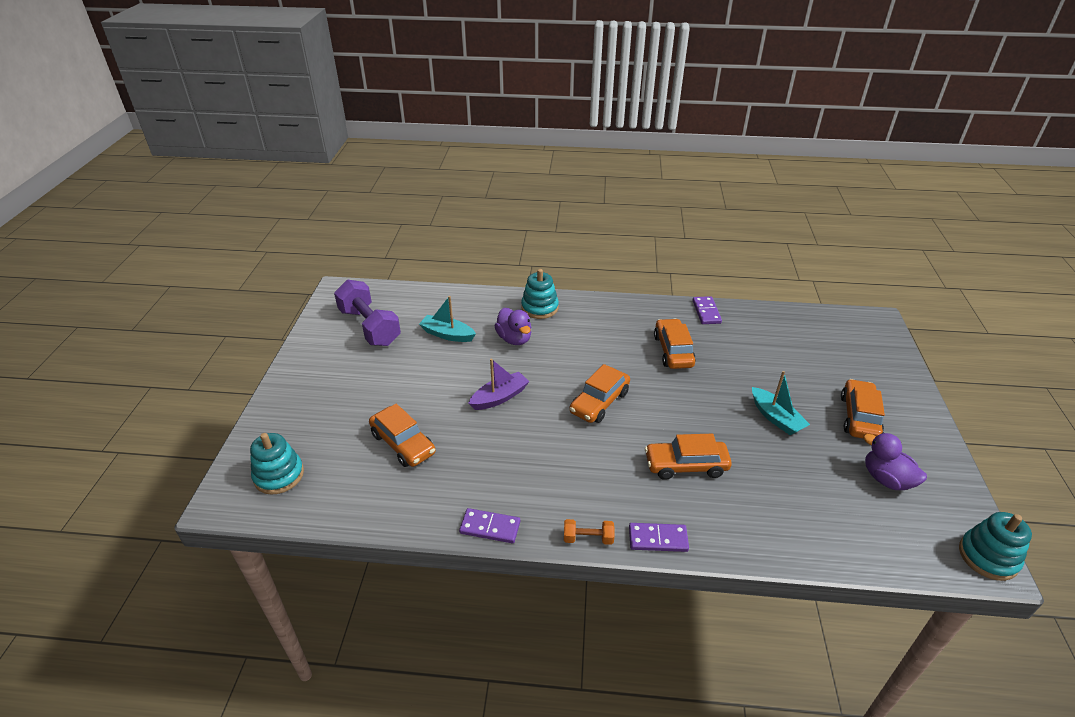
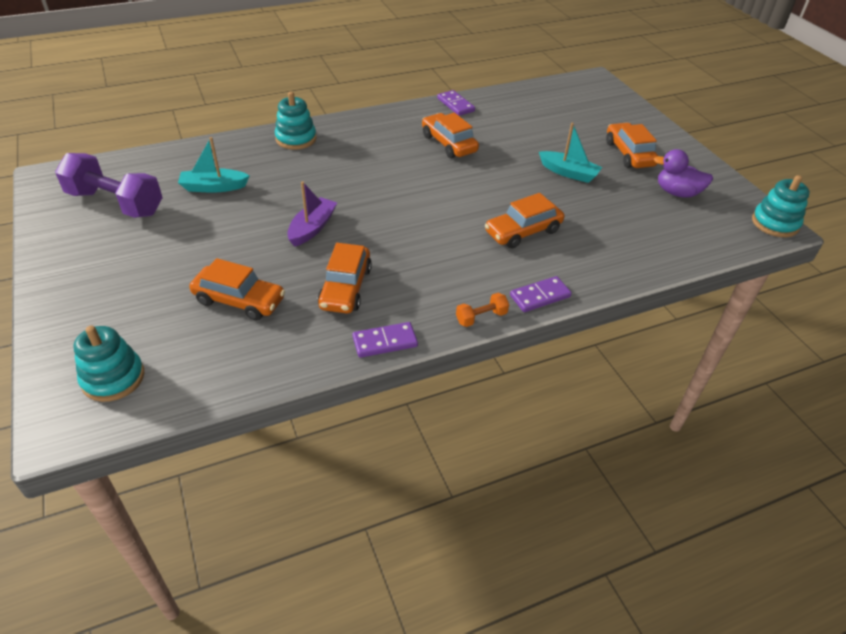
camera: 30 degrees left, 5 degrees up
purple duck [494,308,531,345] -> none
orange car [570,364,630,423] -> orange car moved to [318,243,372,313]

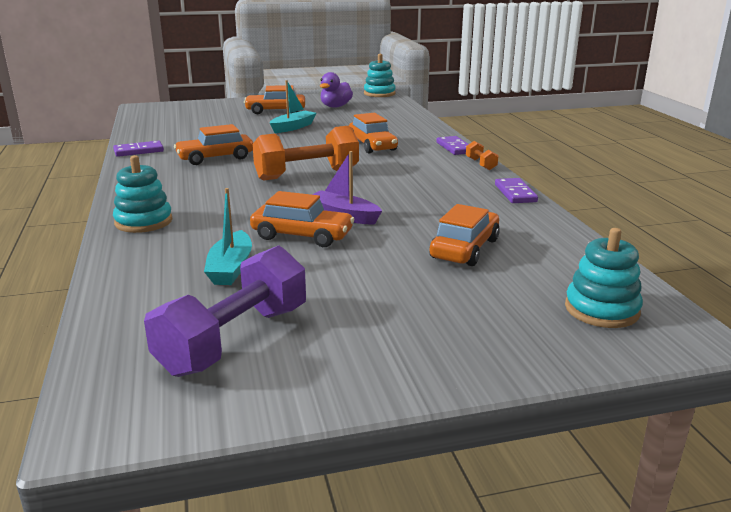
camera: 80 degrees left, 20 degrees down
orange car [318,243,372,313] -> orange car moved to [250,191,354,247]
none -> orange dumbbell [253,126,359,181]

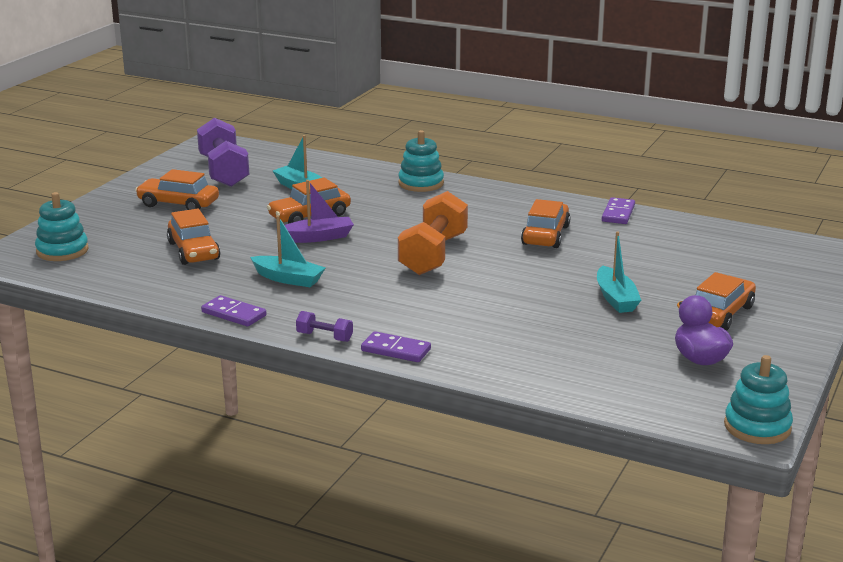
camera: 130 degrees right, 0 degrees up
orange car [349,113,398,153] -> orange car moved to [135,169,219,210]
orange dumbbell [466,141,499,170] -> purple dumbbell [296,311,353,342]
none -> turquoise boat [250,215,326,287]

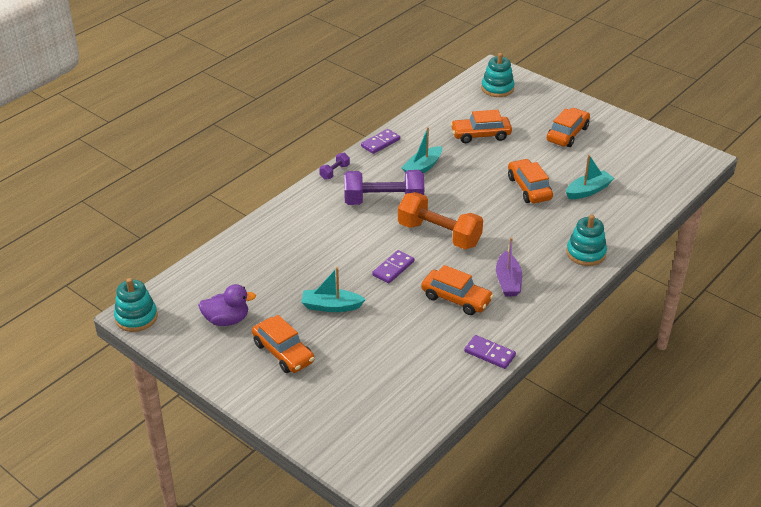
camera: 105 degrees right, 15 degrees up
purple dumbbell [197,118,249,187] -> purple dumbbell moved to [344,170,424,205]
purple boat [280,180,354,243] -> purple boat moved to [496,237,522,296]
purple domino [361,331,431,362] -> purple domino moved to [372,250,414,284]

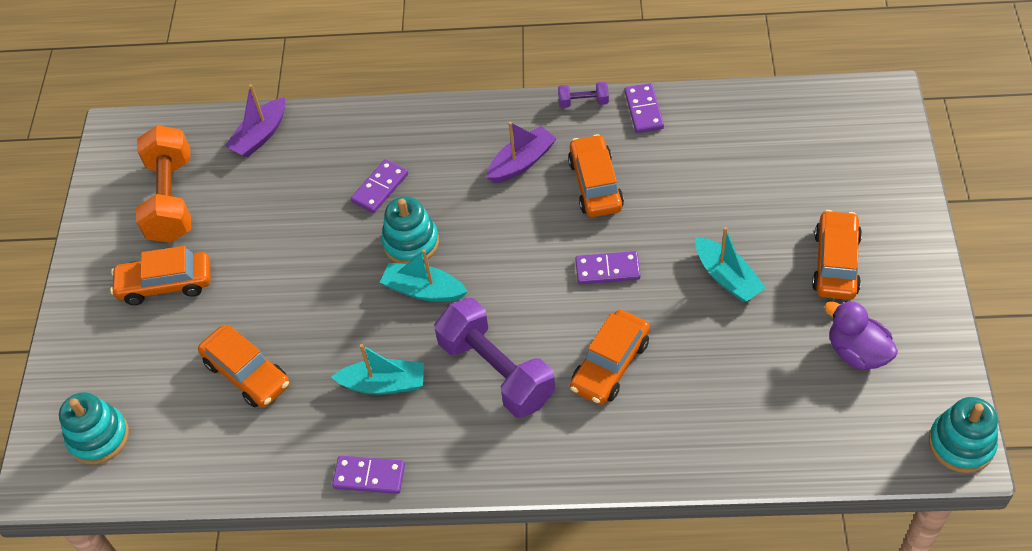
camera: 125 degrees left, 15 degrees up
purple dumbbell [319,153,350,180] -> purple dumbbell moved to [558,82,609,108]
orange dumbbell [398,192,483,249] -> orange dumbbell moved to [136,125,191,243]
orange car [508,159,553,203] -> orange car moved to [570,310,650,405]
turquoise boat [566,155,614,199] -> turquoise boat moved to [380,249,468,302]
turquoise stacking toy [566,215,607,266] -> turquoise stacking toy moved to [381,196,439,264]
none -> purple boat [225,84,285,158]
none -> purple domino [351,159,408,213]

